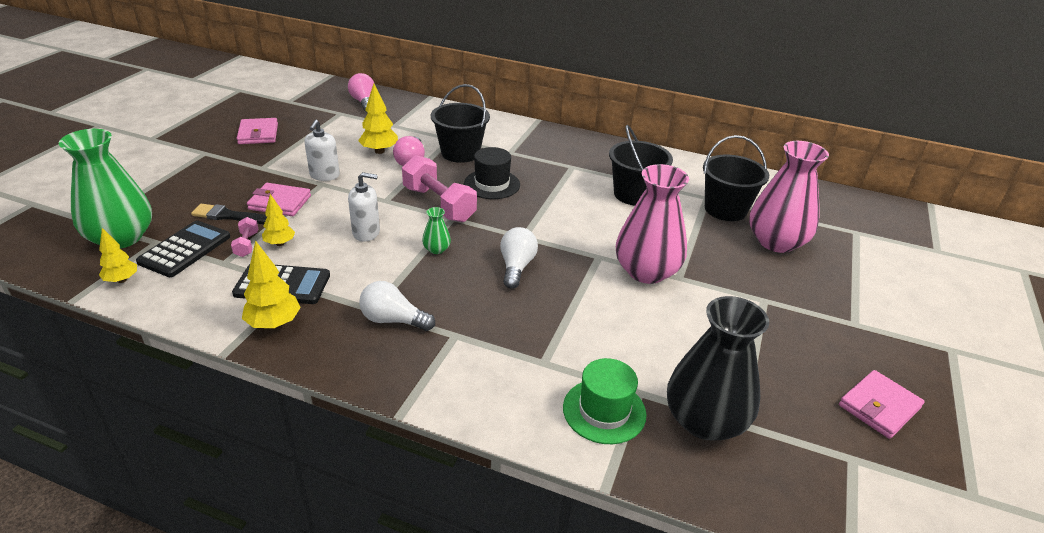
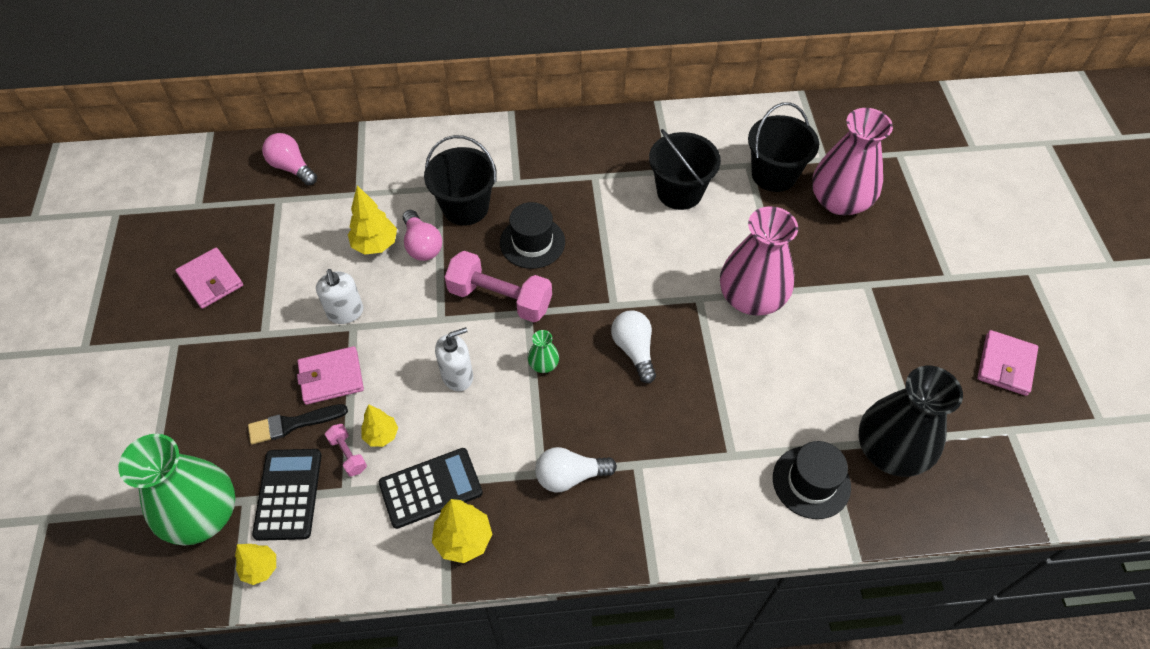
camera: 25 degrees left, 20 degrees up
green hat [563,358,646,444] -> black hat [773,441,851,519]

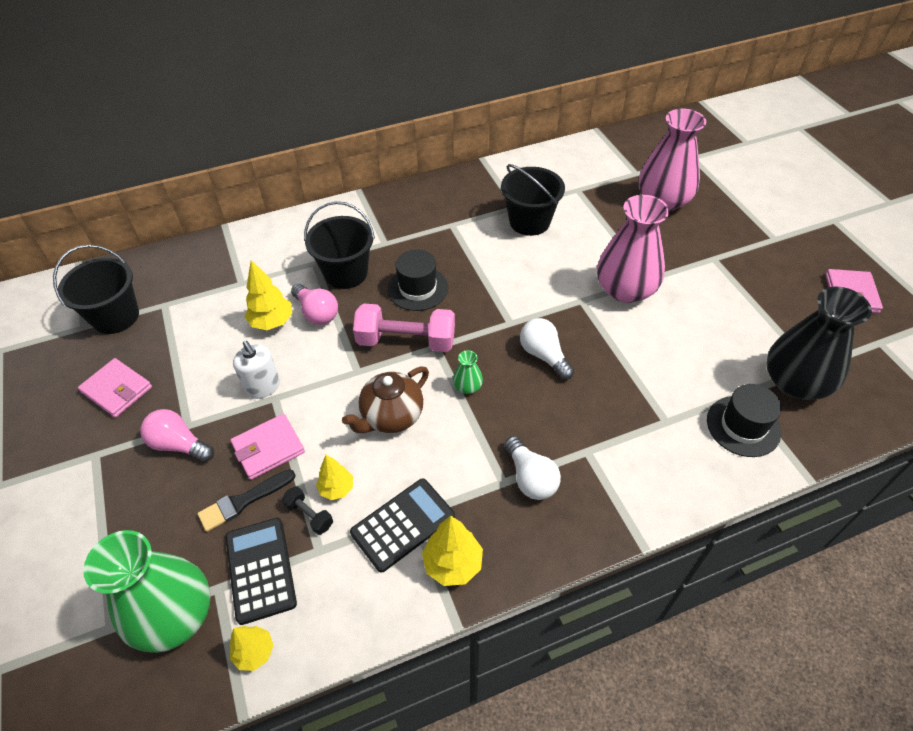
camera: 15 degrees left, 5 degrees down
pink light bulb [262,133,317,185] -> pink light bulb moved to [141,409,214,462]
pink dumbbell [325,424,367,477] -> black dumbbell [282,486,333,535]
white soap dispenser [435,327,473,391] -> brown teapot [342,367,429,433]
white light bulb [535,447,617,492] -> white light bulb turned 90 degrees counterclockwise [504,436,561,500]
black bucket [748,102,819,192] -> black bucket moved to [53,245,139,334]

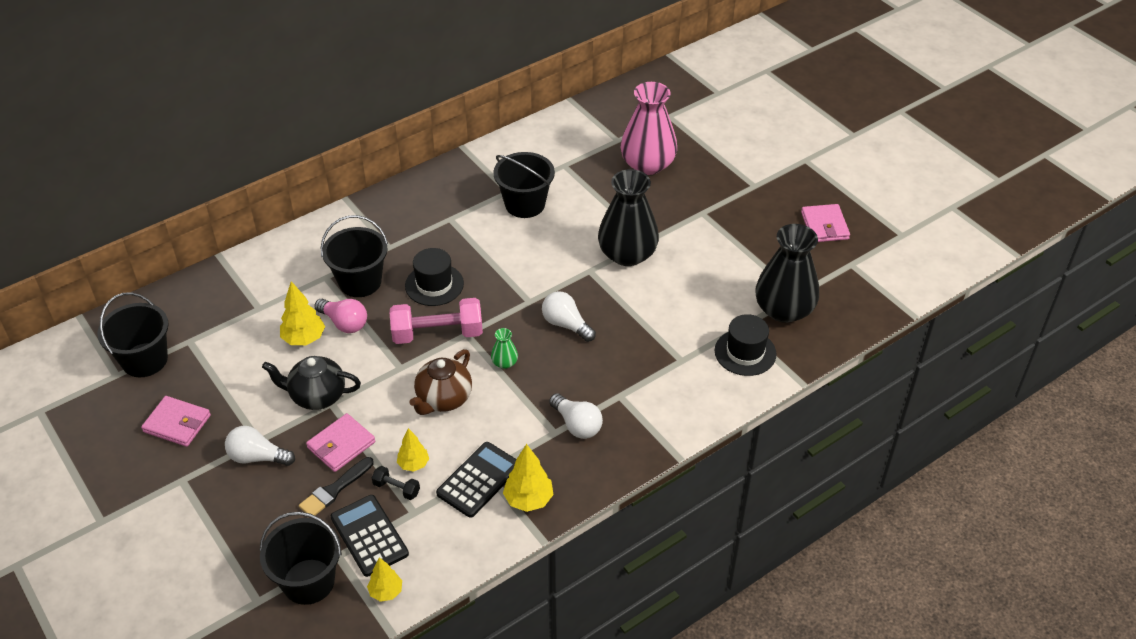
camera: 15 degrees left, 5 degrees down
green vase [83,530,210,653] -> black bucket [259,512,342,605]
pink light bulb [141,409,214,462] -> white light bulb [225,426,295,466]
white soap dispenser [233,341,280,399] -> black teapot [262,356,361,410]
pink vase [597,195,669,303] -> black vase [598,169,659,266]

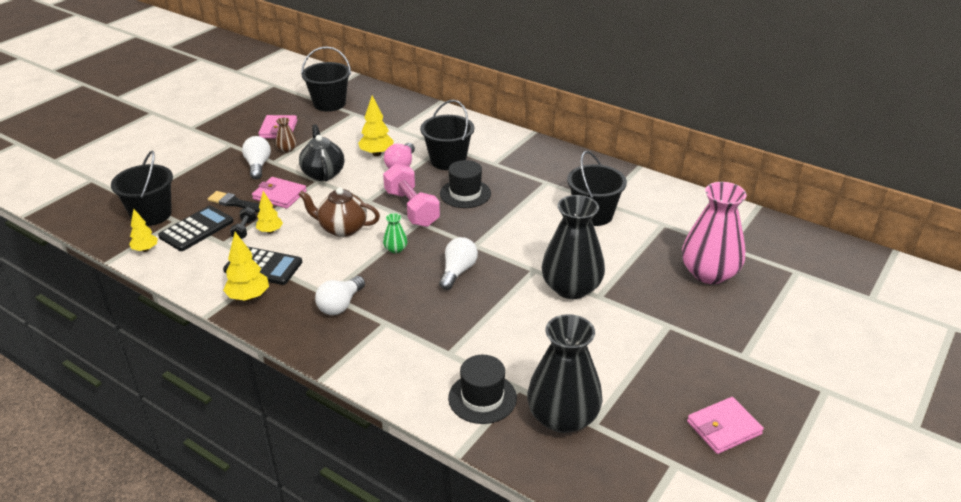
camera: 70 degrees right, 10 degrees down
none -> brown vase [276,118,297,153]

